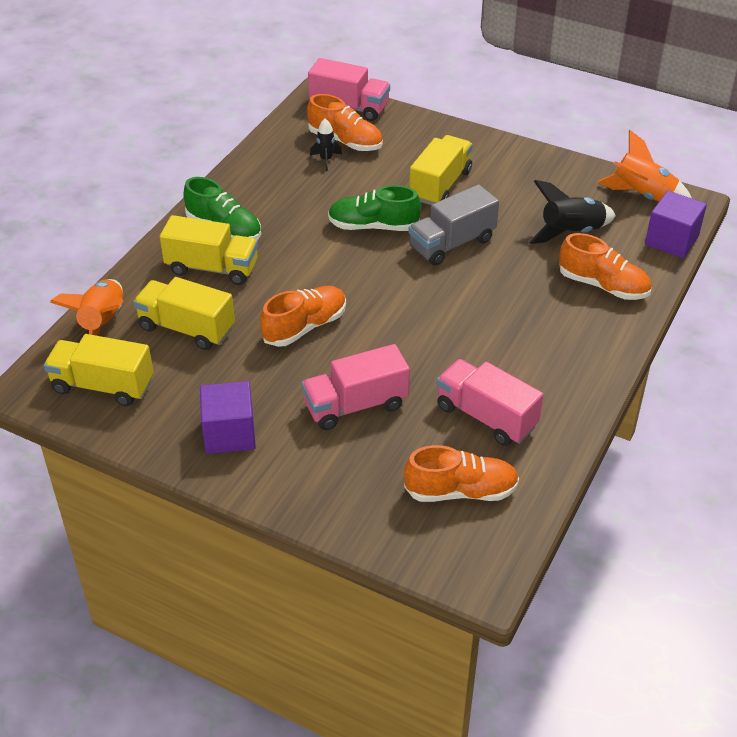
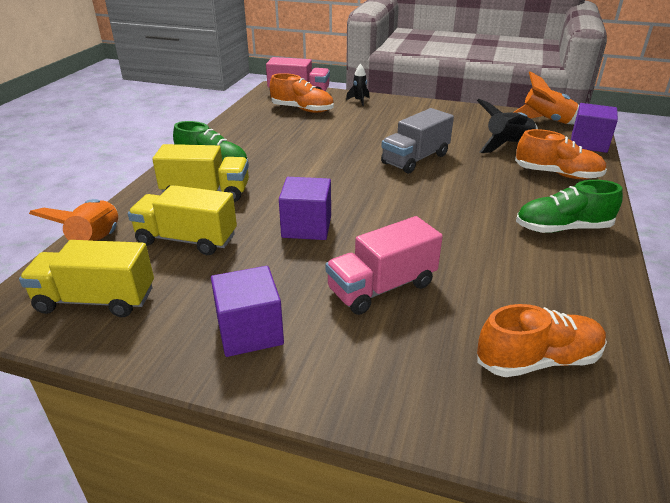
camera: 10 degrees left, 10 degrees down
orange shoe [260,286,346,347] -> purple cube [279,177,331,240]
black rocket [310,118,342,171] -> black rocket moved to [346,64,369,106]
green shoe [328,185,421,231] -> green shoe moved to [516,180,623,233]
yellow truck [409,135,473,205] -> none
pink truck [437,359,544,446] -> none

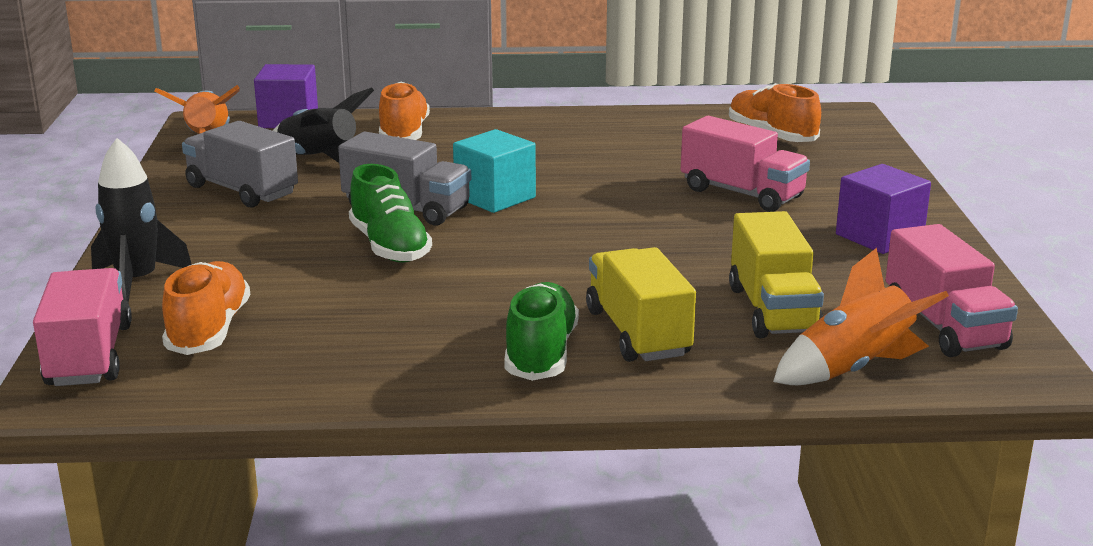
camera: 110 degrees left, 10 degrees down
yellow truck [19,240,154,317] -> pink truck [886,224,1018,357]
purple cube [279,177,331,240] -> none
black rocket [346,64,369,106] -> black rocket [91,138,192,303], size x1.79
green shoe [516,180,623,233] -> green shoe moved to [349,164,432,263]
none -> grey truck [182,121,298,208]
none -> turquoise cube [453,129,536,213]

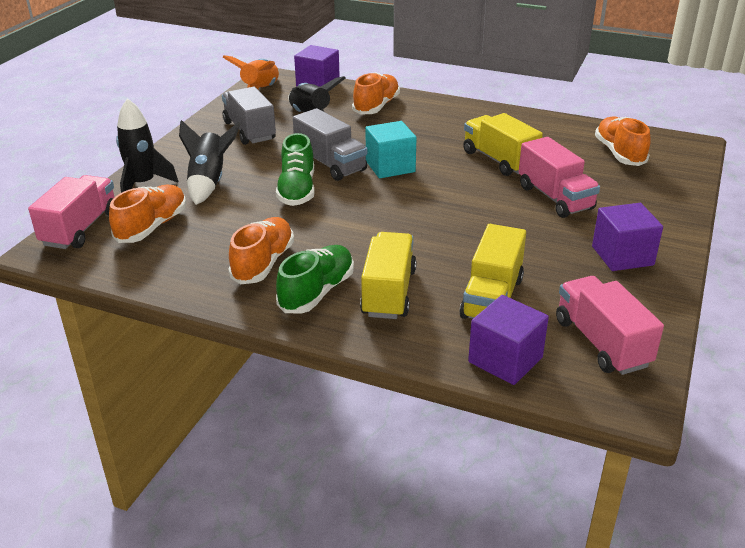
camera: 25 degrees right, 10 degrees up
orange rocket [773,248,949,385] -> purple cube [468,295,549,385]
pink truck [886,224,1018,357] -> pink truck turned 150 degrees clockwise [556,276,664,375]
none -> black rocket [179,120,240,205]
none -> orange shoe [228,217,294,284]
none -> yellow truck [463,113,543,176]

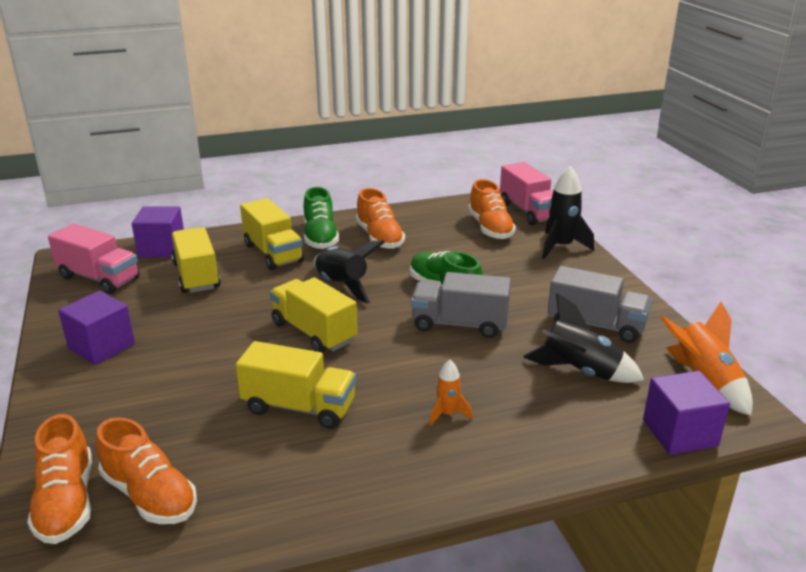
camera: 140 degrees right, 5 degrees down
black rocket [179,120,240,205] -> black rocket moved to [314,240,385,304]
orange shoe [352,72,400,115] -> orange shoe moved to [27,414,92,544]
turquoise cube [365,121,416,178] -> none
pink truck [519,137,600,218] -> none
none -> yellow truck [270,277,357,353]
none -> orange rocket [429,360,473,426]

